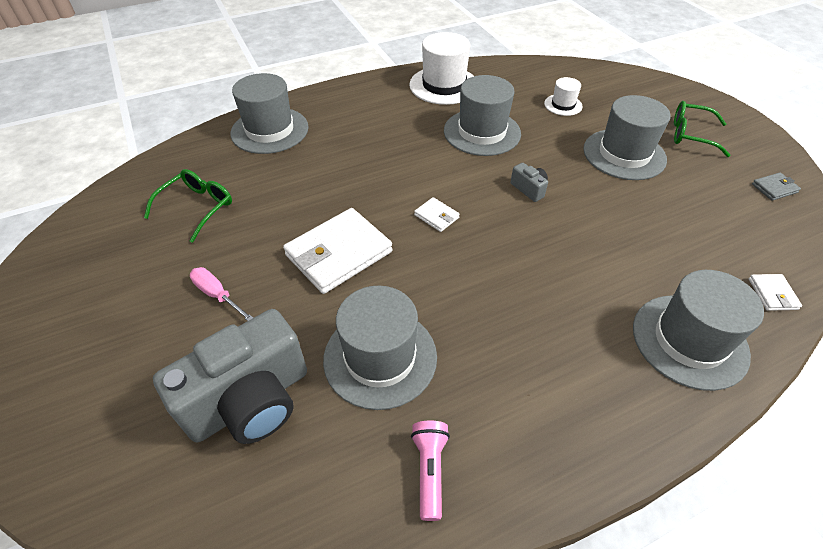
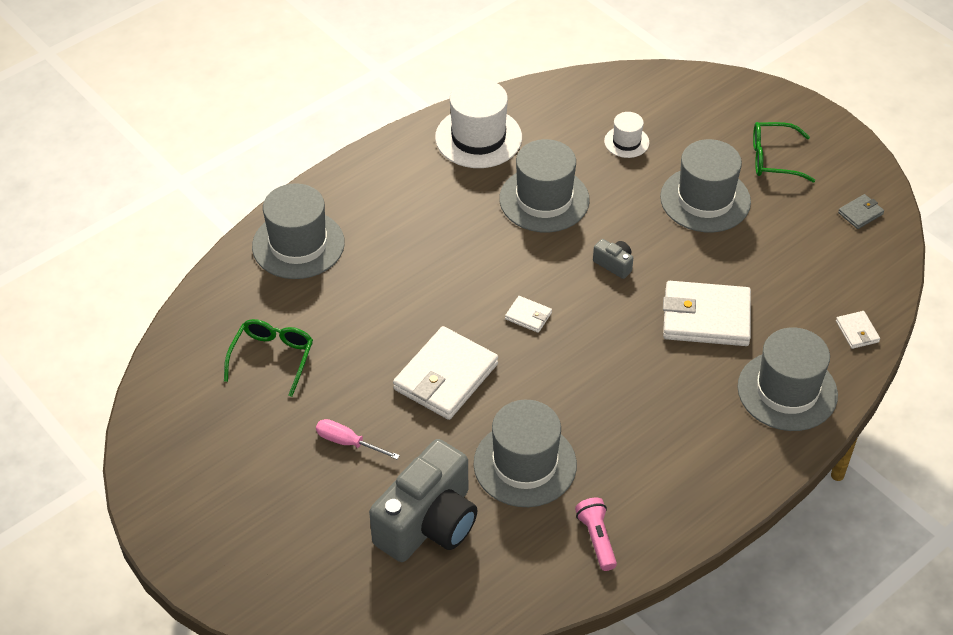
camera: 15 degrees left, 0 degrees up
none -> white wallet [663,281,751,346]

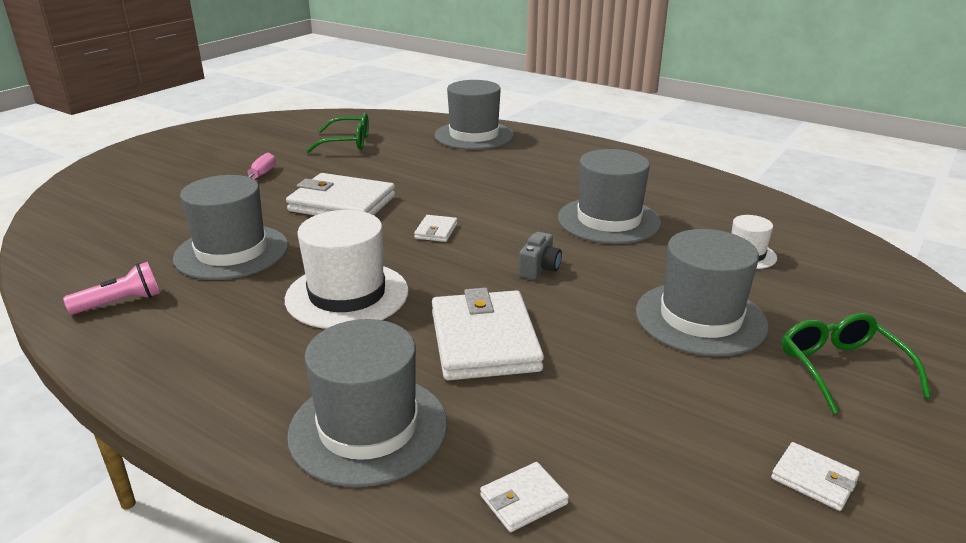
camera: 75 degrees right, 20 degrees down
grey camera [369,439,478,562] -> none
white hat [435,79,522,168] -> white hat moved to [285,210,408,329]
grey wallet [838,194,884,229] -> white wallet [771,442,860,511]

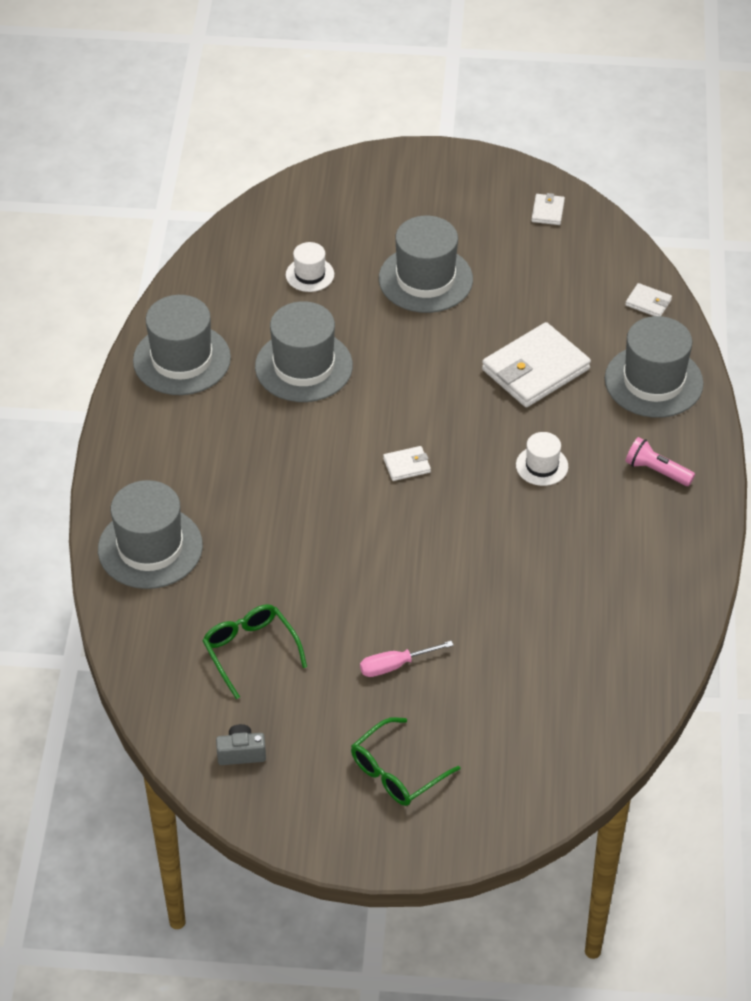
camera: 120 degrees left, 20 degrees up
pink flashlight [63,262,160,314] -> pink flashlight moved to [626,437,695,486]
grey hat [173,175,288,280] -> grey hat moved to [133,295,231,395]
white hat [285,210,408,329] -> white hat [516,432,568,486], size x0.52
white wallet [286,173,395,215] -> none
grey camera [519,232,562,279] -> grey camera moved to [216,724,266,765]
green glasses [782,313,931,414] -> green glasses moved to [351,717,460,806]

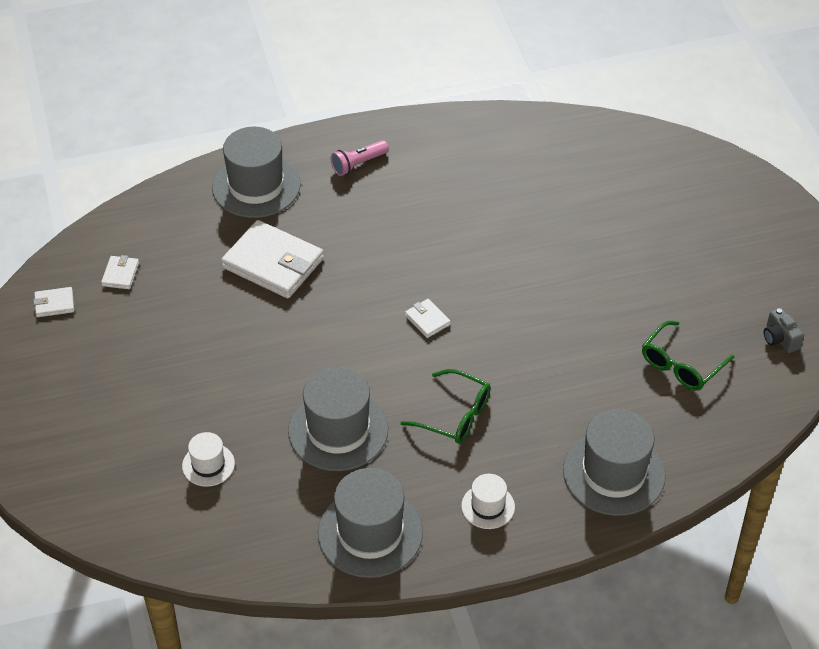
camera: 110 degrees left, 0 degrees up
green glasses [351,717,460,806] -> green glasses moved to [401,369,491,444]
pink screwdriver [360,641,454,677] -> none
grey hat [379,216,473,313] -> none
white hat [516,432,568,486] -> white hat moved to [461,474,515,529]
white wallet [625,283,672,316] -> white wallet moved to [101,255,139,289]
pink flashlight [626,437,695,486] -> pink flashlight turned 45 degrees clockwise [331,140,389,176]

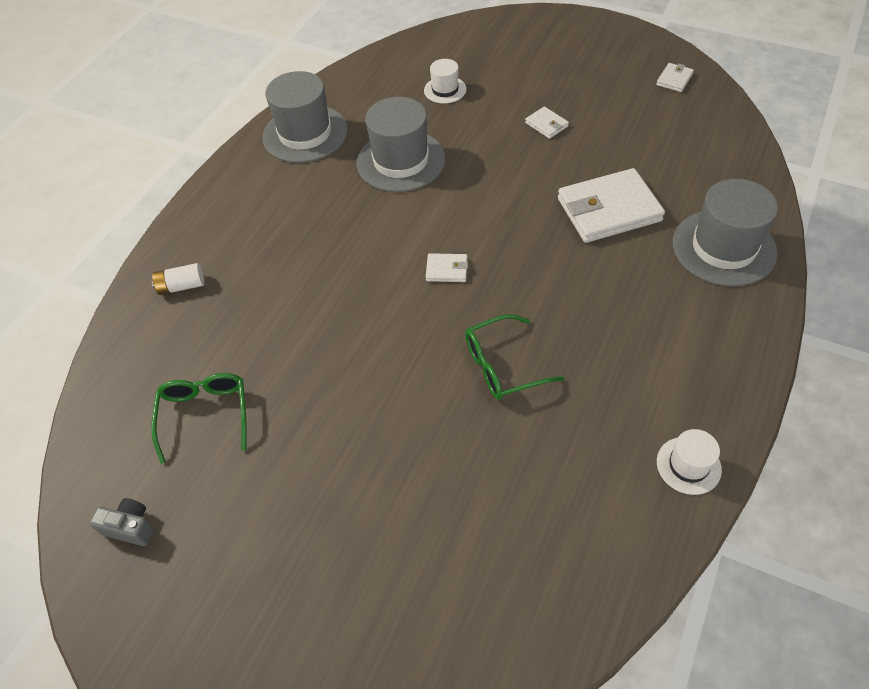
camera: 135 degrees right, 5 degrees up
white wallet [101,255,139,289] -> white wallet moved to [525,107,569,139]
pink flashlight [331,140,389,176] -> none
green glasses [401,369,491,444] -> green glasses moved to [465,314,565,400]
white hat [461,474,515,529] -> white hat moved to [657,429,722,495]
grey hat [563,409,666,516] -> white battery [152,263,204,295]

